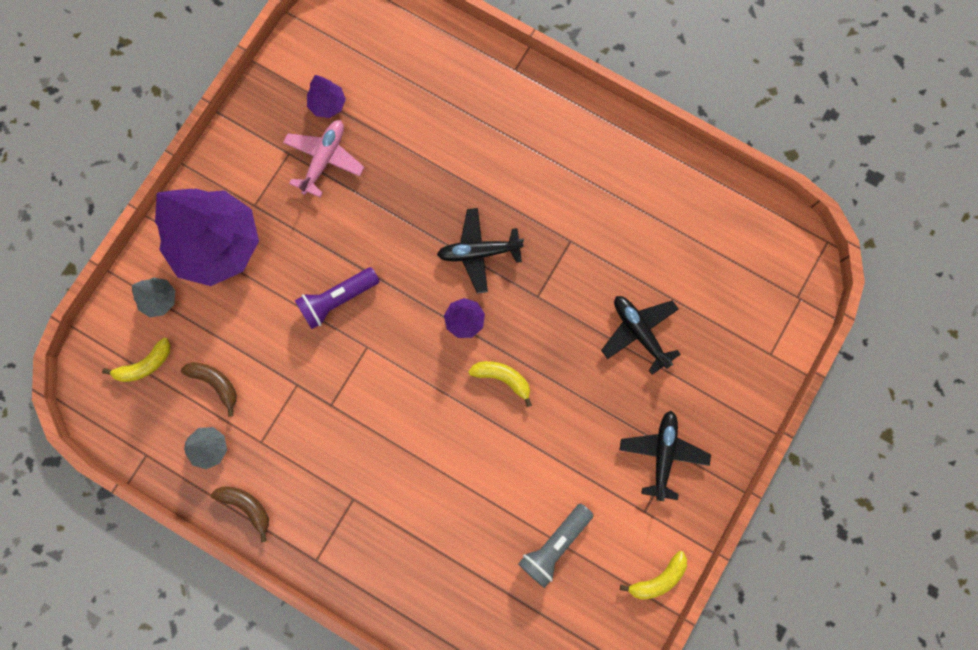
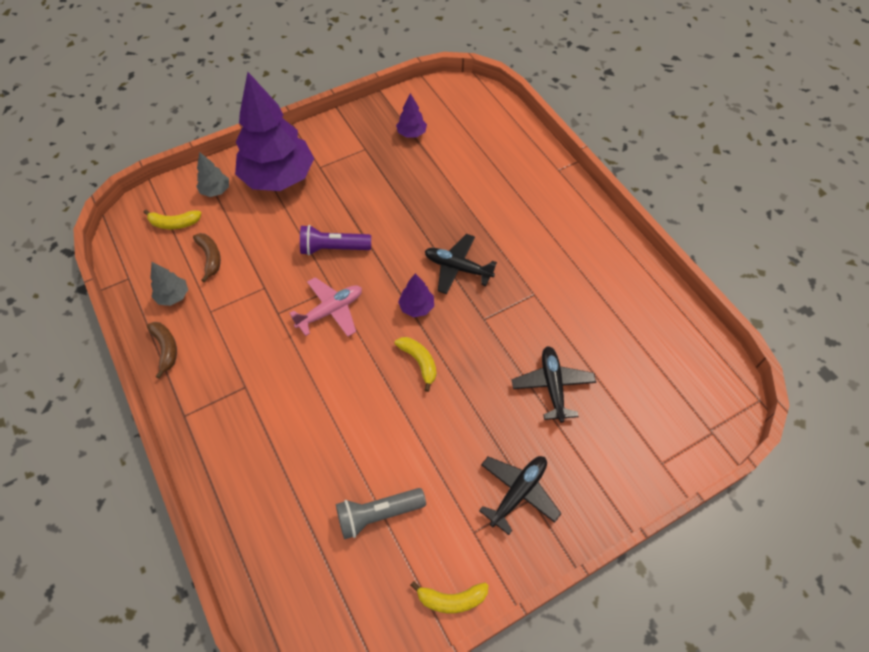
camera: 30 degrees right, 20 degrees down
pink plane [283,120,364,197] -> pink plane moved to [290,277,362,337]

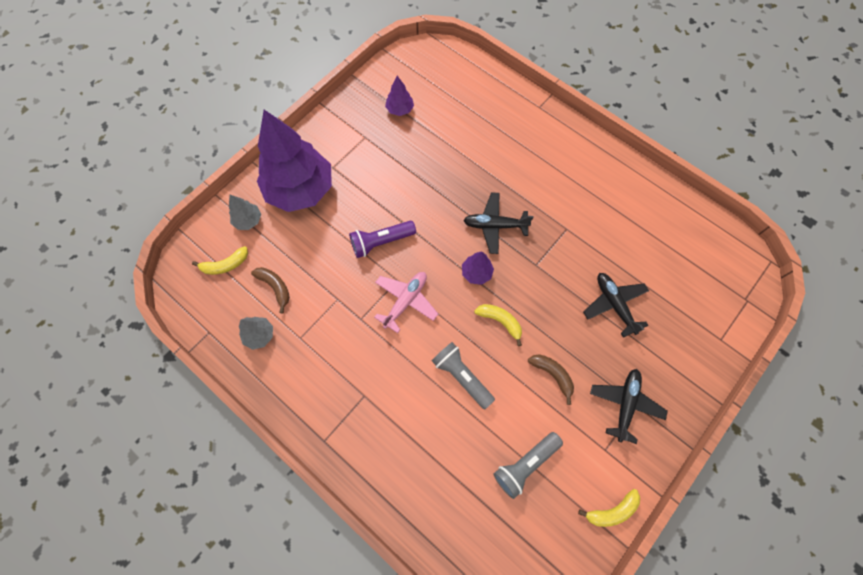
camera: 20 degrees left, 10 degrees up
brown banana [147,322,177,379] -> brown banana moved to [528,354,574,405]
none -> grey flashlight [432,342,495,409]

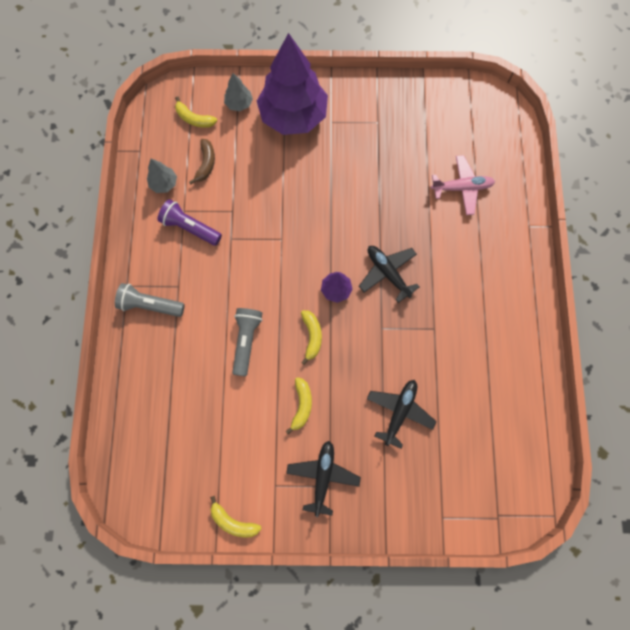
camera: 50 degrees right, 5 degrees up
purple flashlight [349,221,416,258] -> purple flashlight moved to [158,199,222,246]
pink plane [374,272,438,333] -> pink plane moved to [431,155,495,215]
purple tree [385,76,414,116] -> none
grey flashlight [494,432,563,499] -> grey flashlight moved to [115,283,185,317]
brown banana [528,354,574,405] -> yellow banana [285,377,312,434]
black plane [590,369,668,444] -> black plane turned 60 degrees counterclockwise [286,441,361,517]

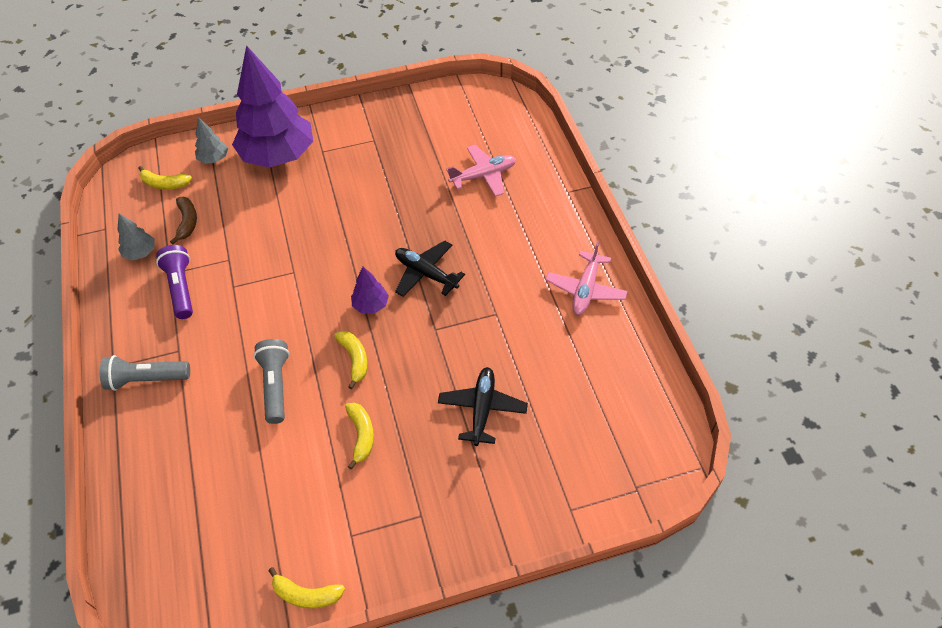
camera: 15 degrees left, 20 degrees down
purple flashlight [158,199,222,246] -> purple flashlight turned 60 degrees clockwise [156,245,193,319]
black plane [286,441,361,517] -> none
none -> pink plane [546,241,628,315]

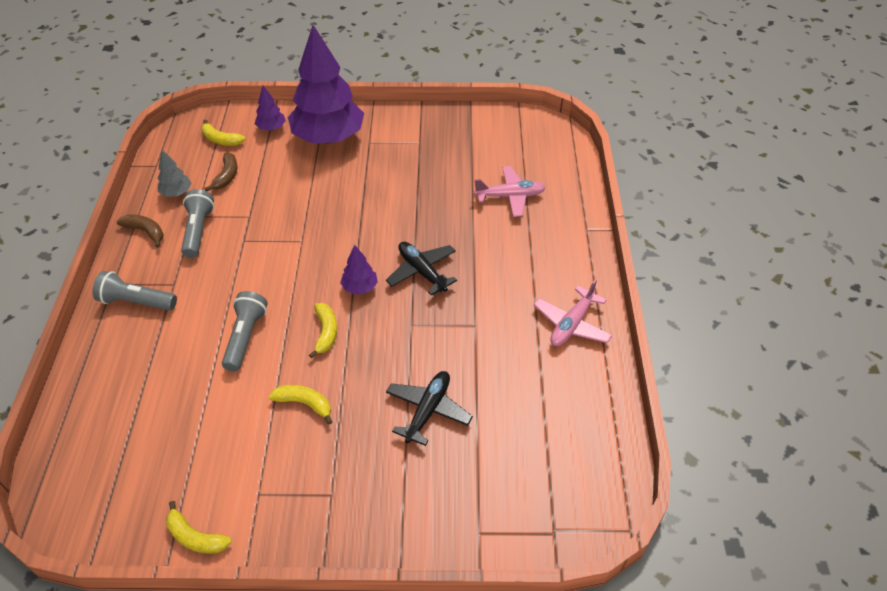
camera: 15 degrees right, 5 degrees down
purple flashlight [156,245,193,319] -> grey flashlight [181,189,214,258]
grey tree [195,117,228,164] -> purple tree [255,85,286,131]
yellow banana [345,402,374,469] -> yellow banana turned 75 degrees counterclockwise [269,385,332,424]
none -> brown banana [116,215,164,248]

